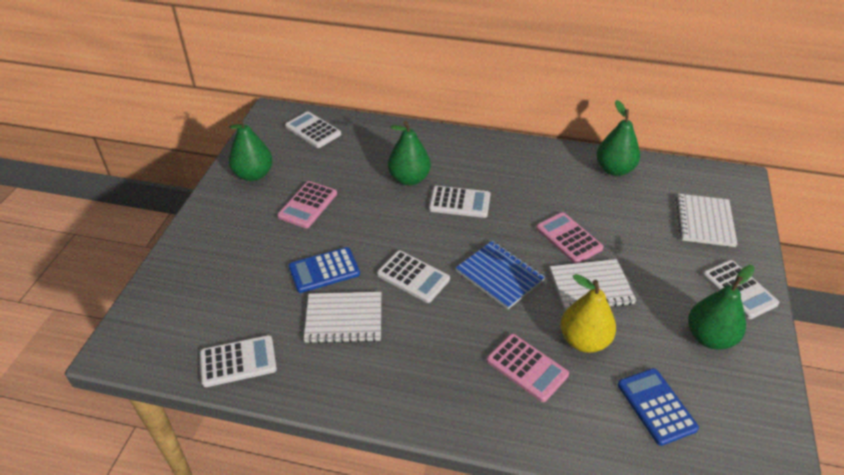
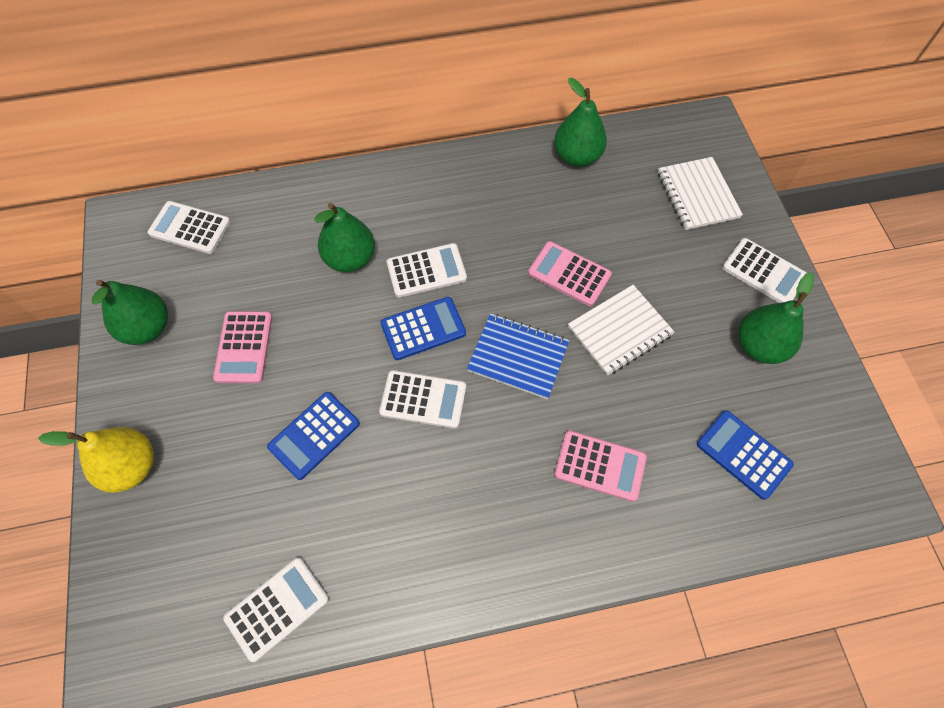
camera: 25 degrees left, 20 degrees up
white notebook [304,292,381,344] -> none
yellow pear [561,274,616,353] -> yellow pear moved to [38,427,154,493]
none -> blue calculator [381,297,466,360]

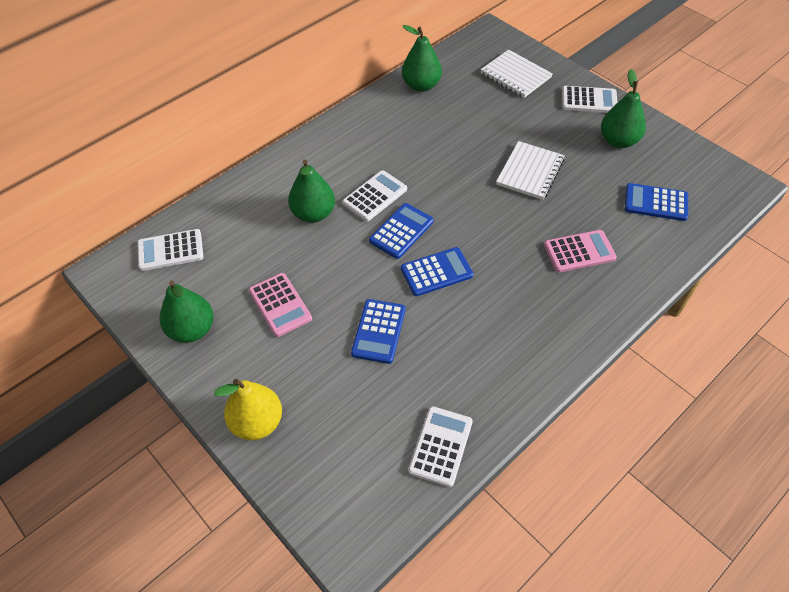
camera: 30 degrees left, 10 degrees down
white calculator [379,370,466,429] -> blue calculator [401,247,473,296]
blue notebook [467,313,569,399] -> none
pink calculator [528,241,612,306] -> none

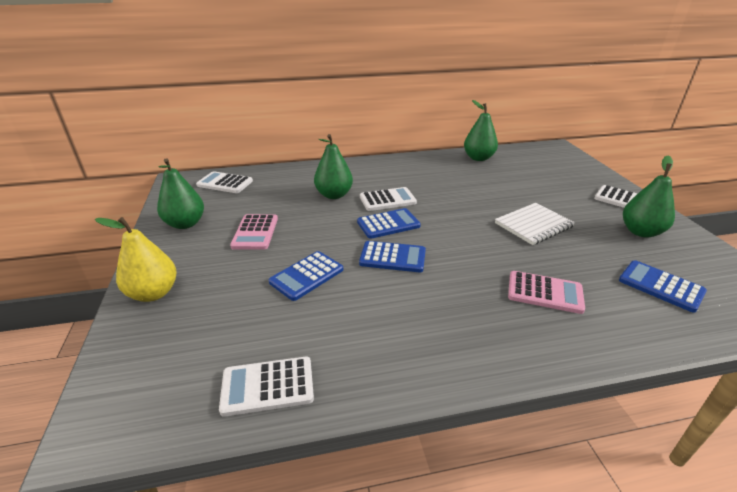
camera: 30 degrees right, 20 degrees down
white calculator [408,406,473,487] -> white calculator turned 150 degrees counterclockwise [219,357,314,417]
white notebook [480,49,553,98] -> none

